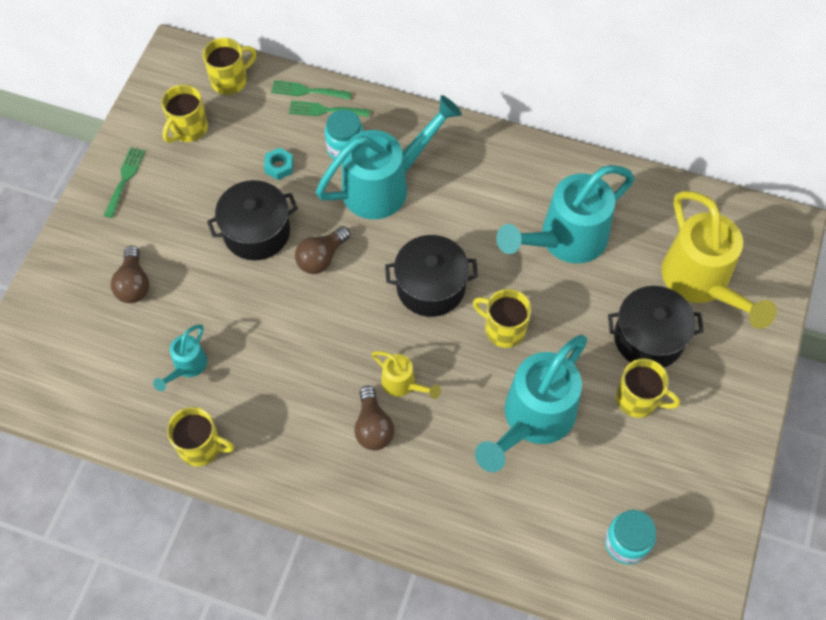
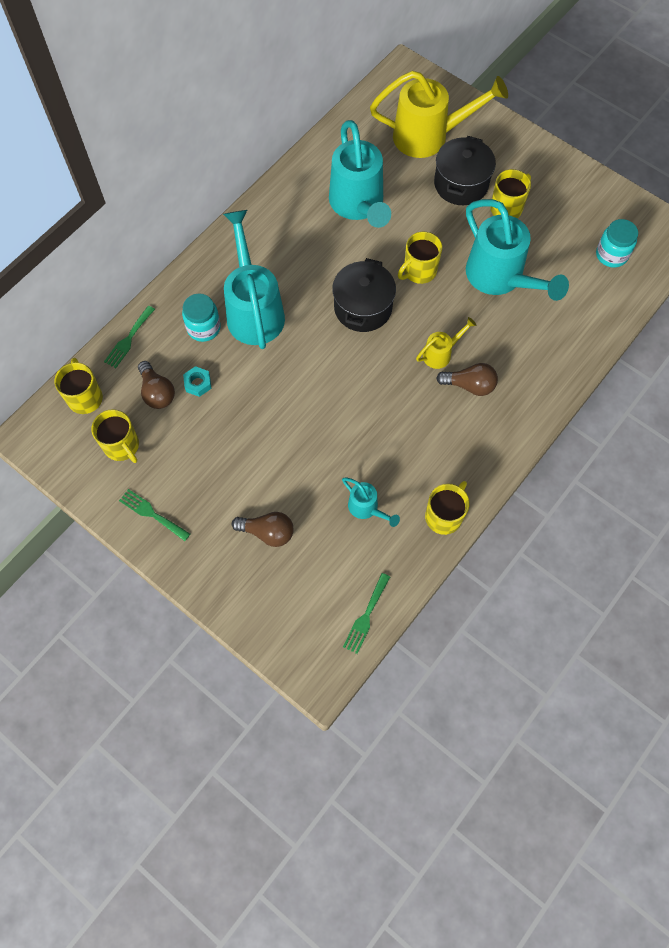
camera: 70 degrees left, 5 degrees up
black pot [207,180,298,260] -> none
green fork [289,101,370,117] -> green fork moved to [343,573,390,654]
brown light bulb [295,226,350,274] -> brown light bulb moved to [138,361,175,409]

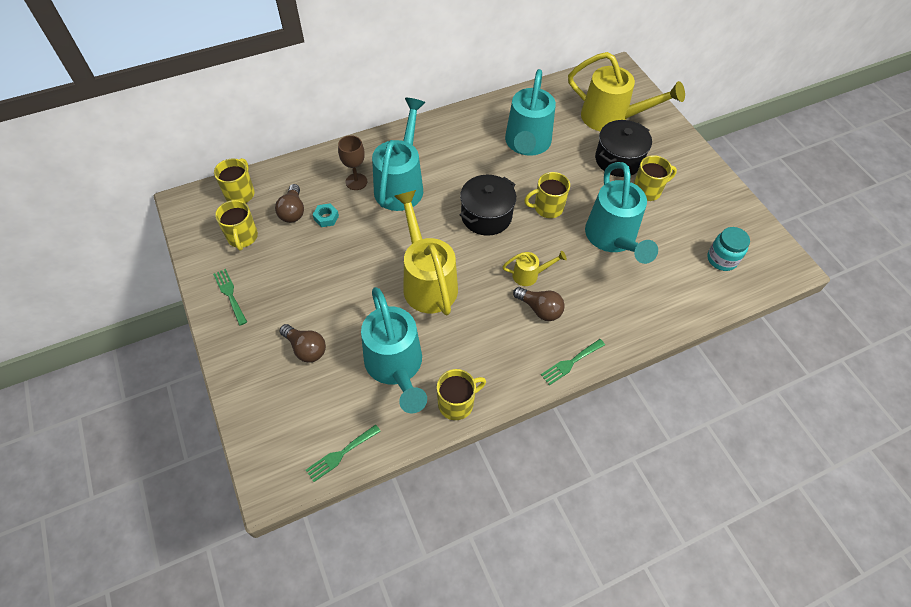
camera: 25 degrees right, 10 degrees down
green fork [104,306,155,368] -> green fork moved to [541,339,605,385]
turquoise jar [182,293,221,342] -> brown goblet [338,135,367,190]
turquoise watering can [342,477,400,527] -> turquoise watering can [361,287,427,414], size x2.12
none -> yellow watering can [394,190,458,315]

